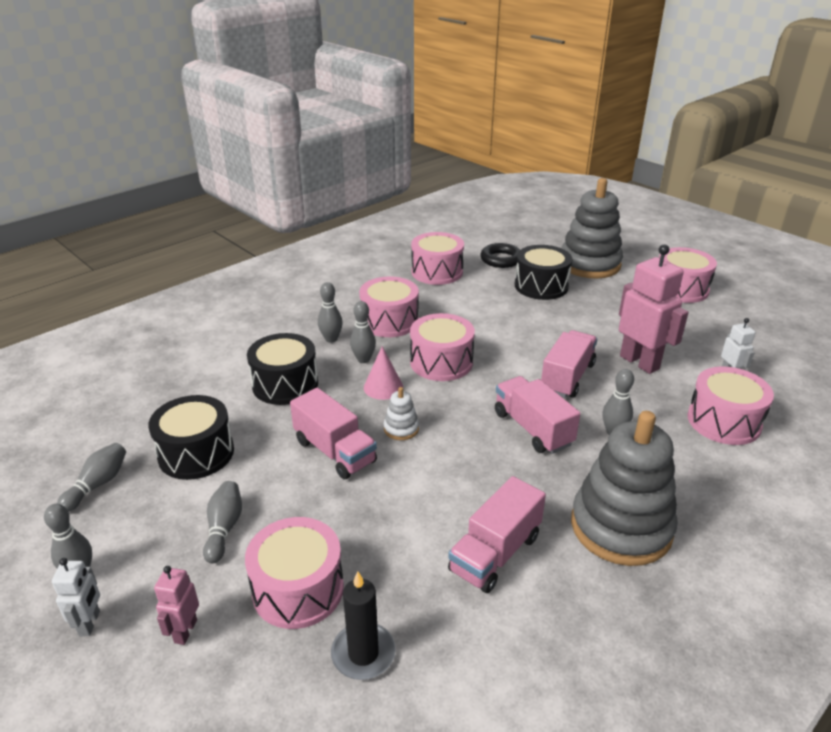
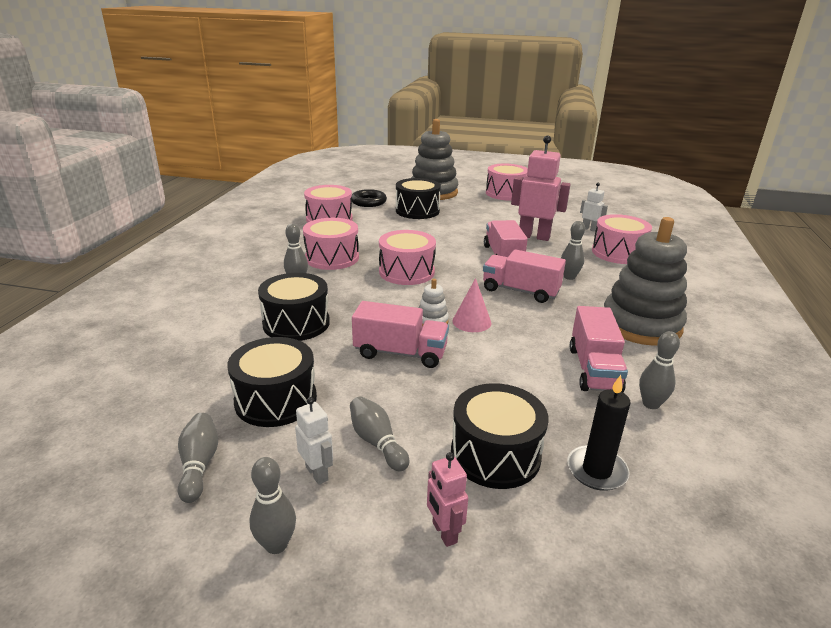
camera: 35 degrees left, 5 degrees down
white robot [52,558,100,636] -> white robot moved to [295,397,333,485]
pink drum [245,517,344,629] -> black drum [451,383,548,489]
grey bowling pin [350,301,376,363] -> grey bowling pin moved to [639,331,680,409]
pink cone [364,346,403,400] -> pink cone moved to [452,278,491,332]

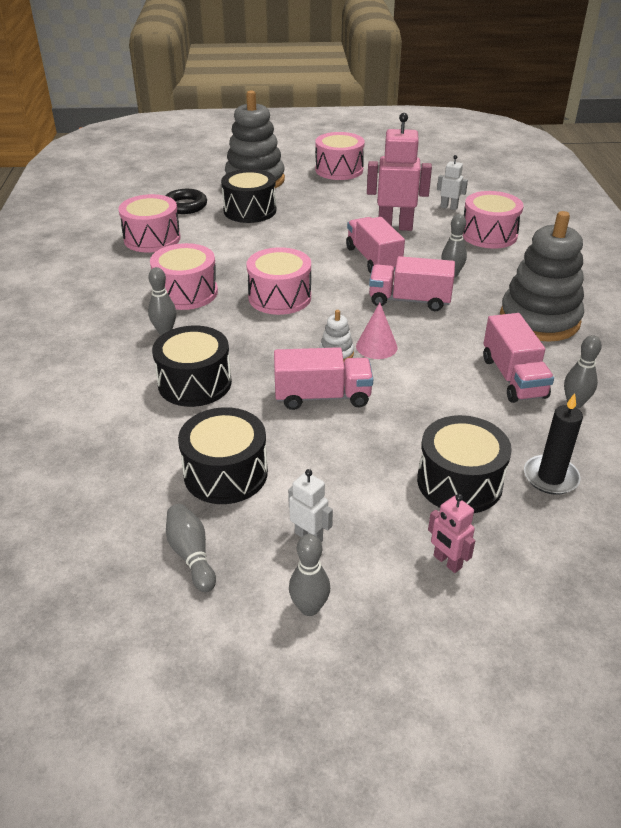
camera: 15 degrees left, 10 degrees up
grey bowling pin [350,396,409,472] -> none

